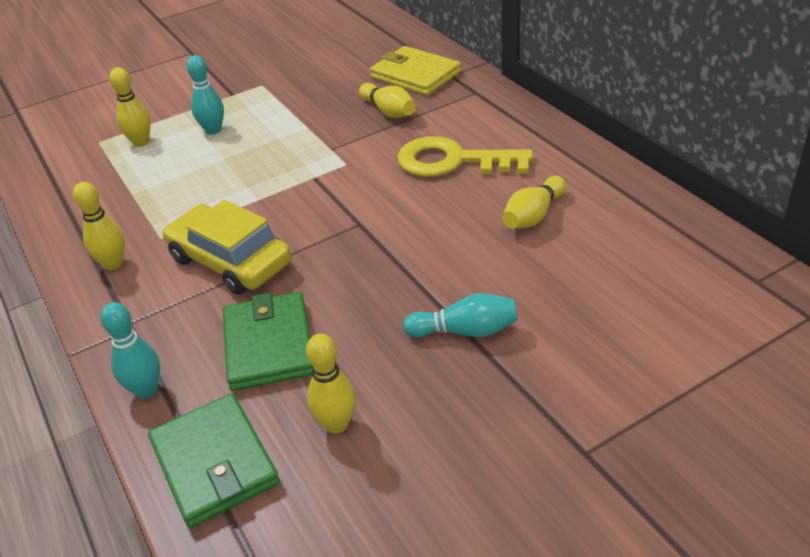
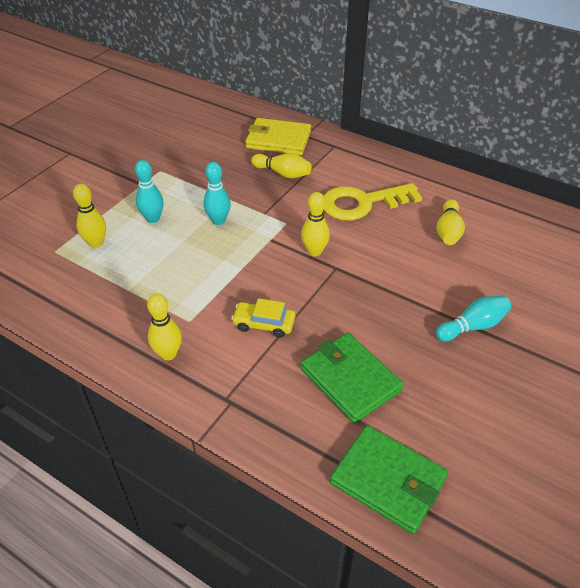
camera: 30 degrees left, 5 degrees up
turquoise bowling pin [100,302,160,398] -> turquoise bowling pin moved to [203,162,231,225]
yellow car [163,200,292,295] -> yellow car [231,298,295,338], size x0.55
yellow bowling pin [306,334,356,434] -> yellow bowling pin moved to [301,192,330,256]

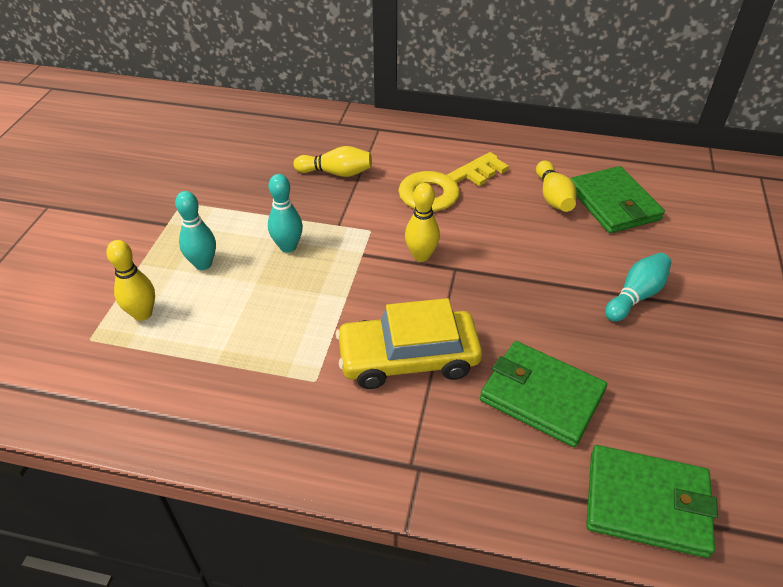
camera: 20 degrees left, 0 degrees up
yellow bowling pin [147,293,182,360] -> none
yellow car [231,298,295,338] -> yellow car [336,298,482,389], size x1.80
yellow wallet [245,118,311,155] -> none
none -> green wallet [570,166,665,233]

